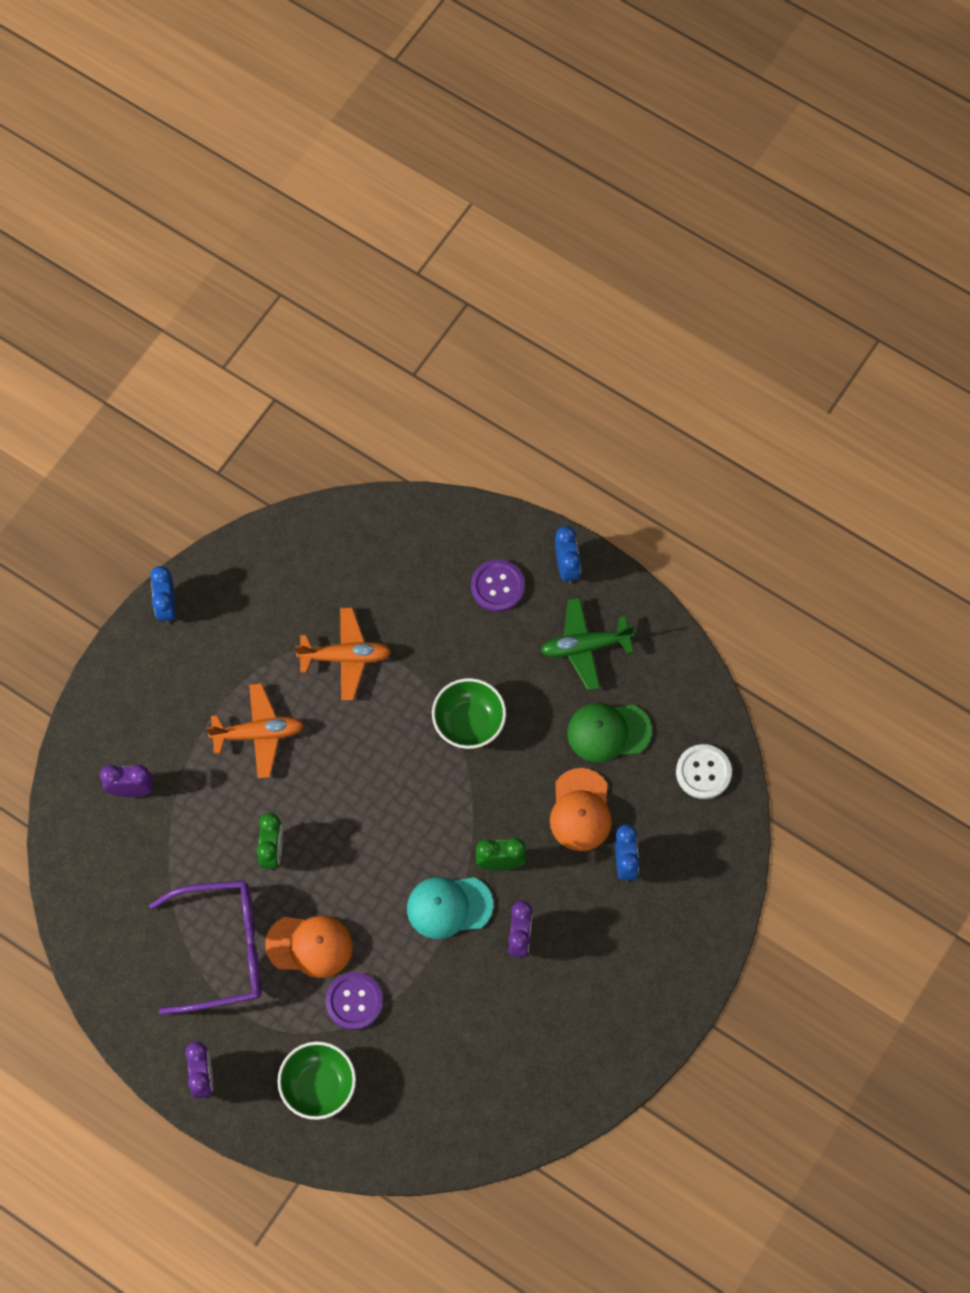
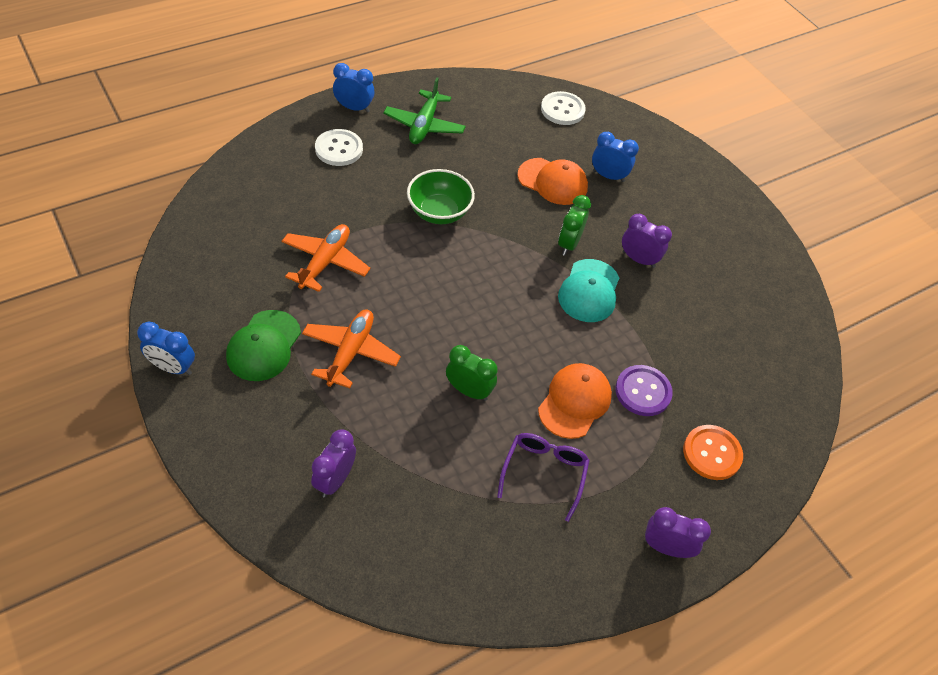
camera: 70 degrees left, 15 degrees down
purple glasses [149,881,261,1015] -> purple glasses [497,433,590,522], size x0.60
green bowl [277,1041,356,1120] -> orange button [683,425,743,480]
purple button [471,559,525,612] -> white button [315,129,363,166]
green cap [567,703,652,762] -> green cap moved to [226,310,301,381]

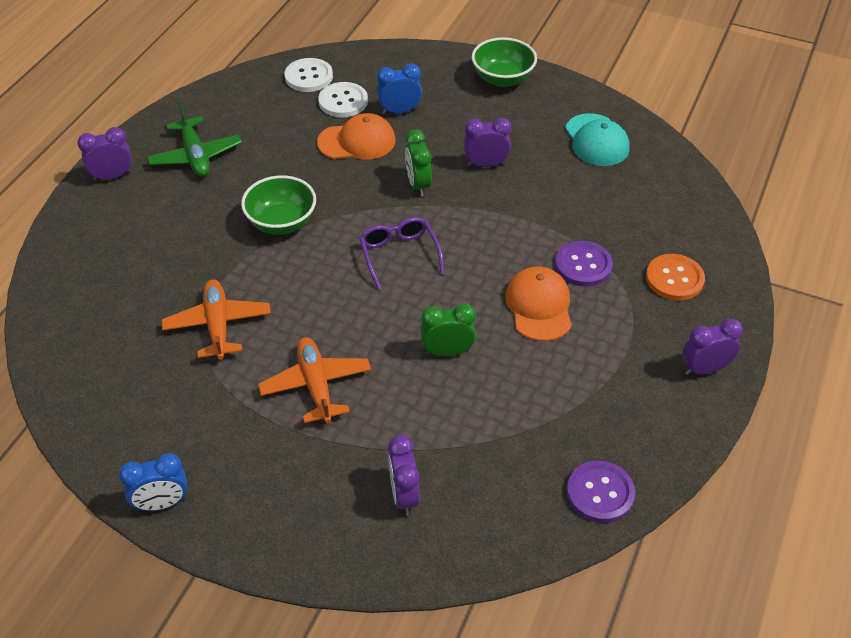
camera: 30 degrees left, 5 degrees down
green cap [226,310,301,381] -> none
white button [315,129,363,166] -> white button moved to [318,82,368,118]
blue clock [333,63,375,113] -> purple clock [77,127,132,181]
purple glasses [497,433,590,522] -> purple glasses moved to [359,217,444,290]
turquoise cap [558,259,619,322] -> turquoise cap moved to [565,113,630,166]
none -> green bowl [472,37,537,87]
none -> purple button [567,461,635,523]

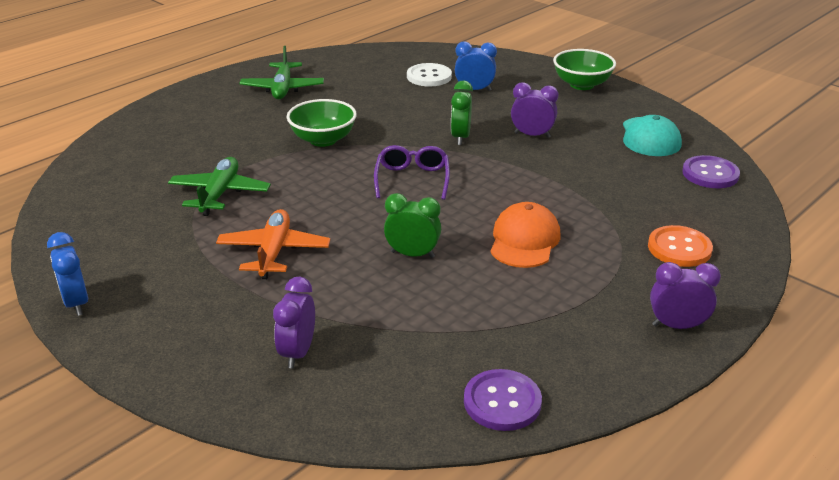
camera: 20 degrees right, 15 degrees down
purple clock [77,127,132,181] -> none
blue clock [119,453,188,511] -> blue clock turned 60 degrees clockwise [47,232,88,316]
orange plane [162,279,271,360] -> green plane [168,157,271,216]
white button [284,58,333,92] -> none
orange cap [317,113,395,160] -> none
purple button [555,241,613,287] -> purple button moved to [682,155,740,188]

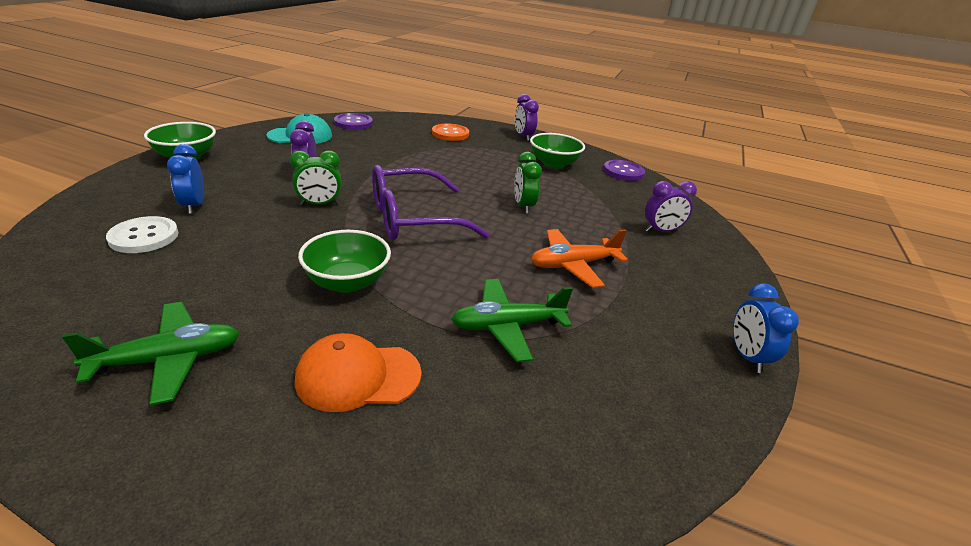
camera: 115 degrees left, 0 degrees up
blue clock [47,232,88,316] -> blue clock turned 135 degrees clockwise [733,283,799,373]
purple glasses [374,145,450,200] -> purple glasses [372,165,489,240], size x1.66
orange cap [490,202,560,268] -> orange cap moved to [295,333,422,412]
none -> green bowl [530,133,585,169]

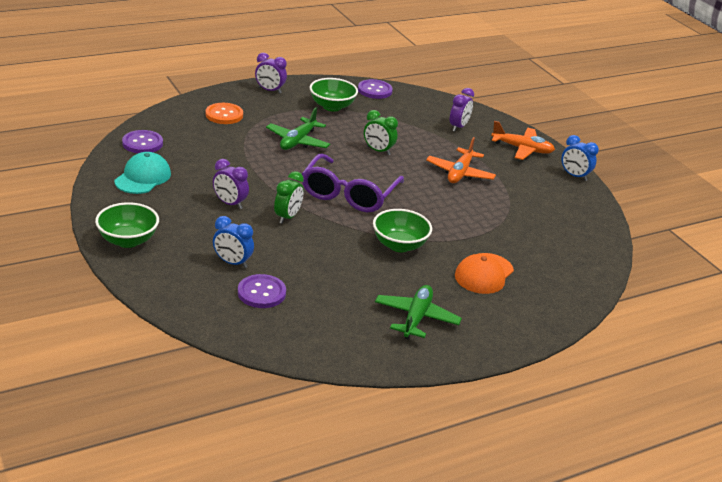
camera: 50 degrees left, 0 degrees up
white button [106,216,179,253] -> purple button [238,274,286,308]
green plane [451,279,573,362] -> green plane moved to [266,107,330,150]
none -> orange plane [491,121,555,160]

